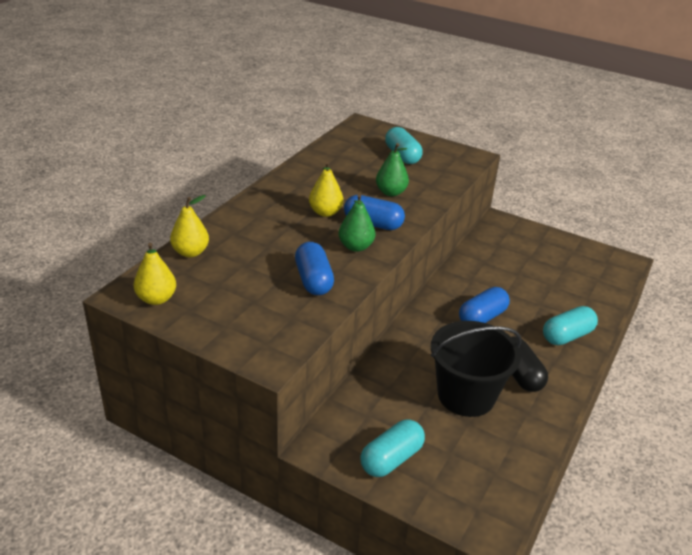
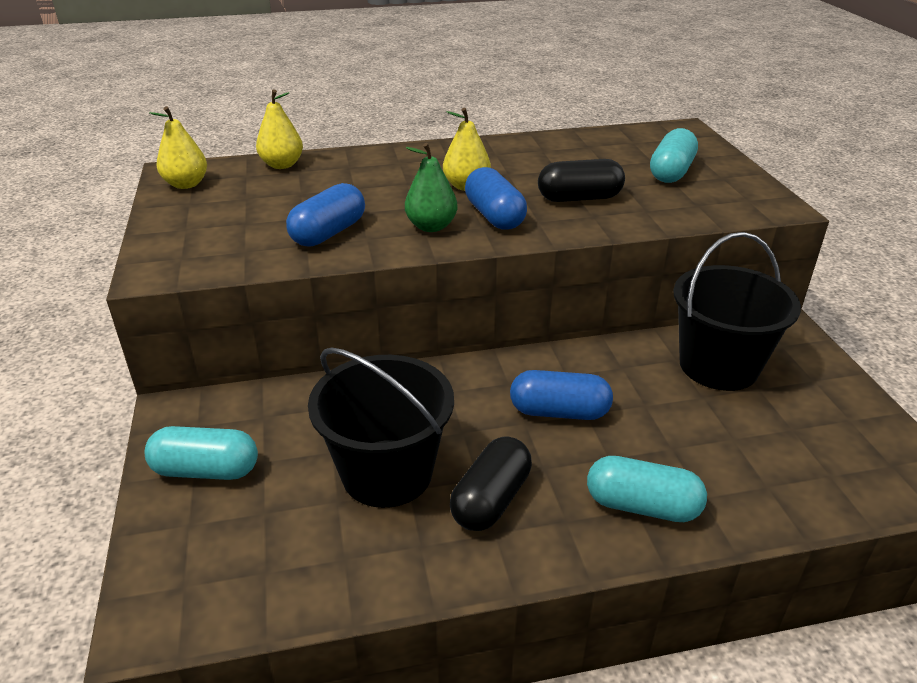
camera: 50 degrees right, 0 degrees up
green pear [376,143,409,196] -> black capsule [538,159,625,202]
none -> black bucket [673,232,801,391]

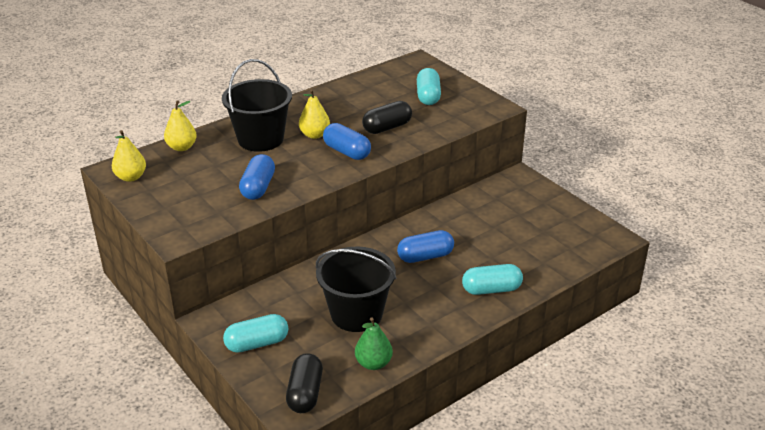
camera: 25 degrees left, 0 degrees up
green pear [405,143,458,232] -> green pear moved to [355,317,393,370]
black capsule [450,436,532,531] -> black capsule moved to [286,353,323,413]
black bucket [673,232,801,391] -> black bucket moved to [222,59,292,152]

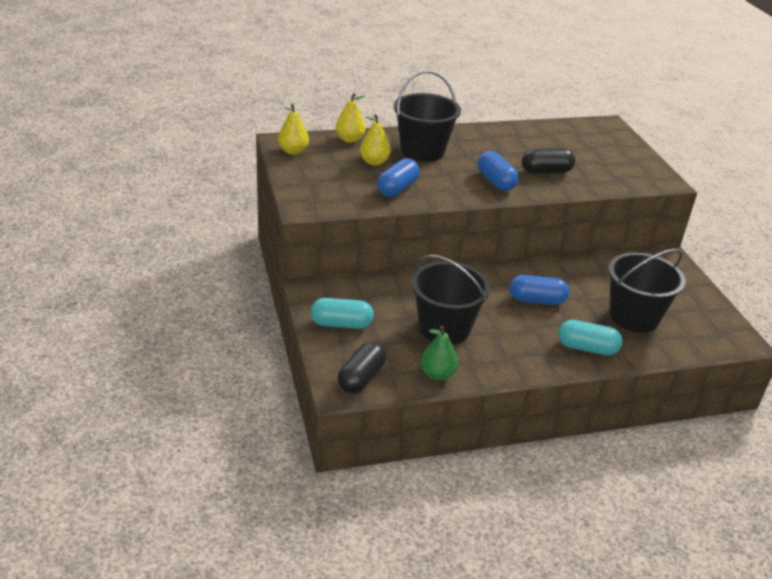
camera: 20 degrees right, 0 degrees up
yellow pear [299,89,330,139] -> yellow pear moved to [360,114,391,166]
turquoise capsule [417,68,441,105] -> none
none -> black bucket [608,249,686,333]

